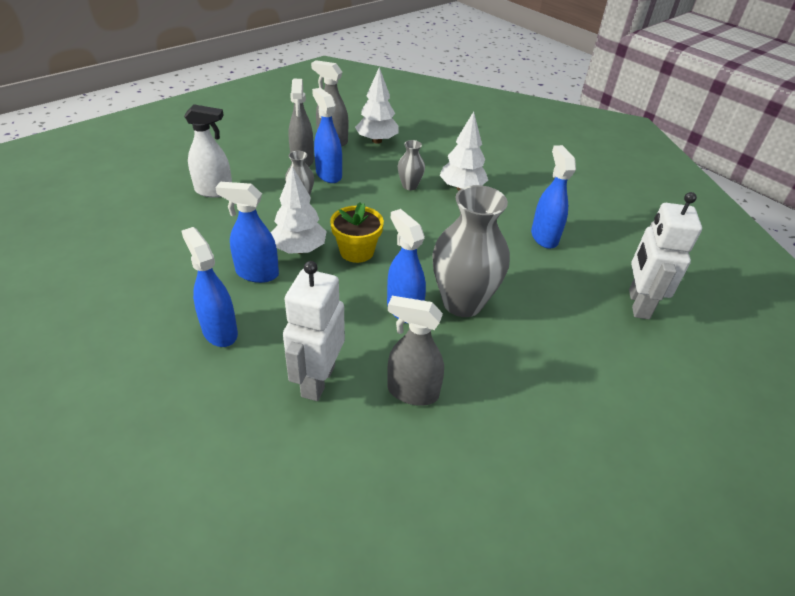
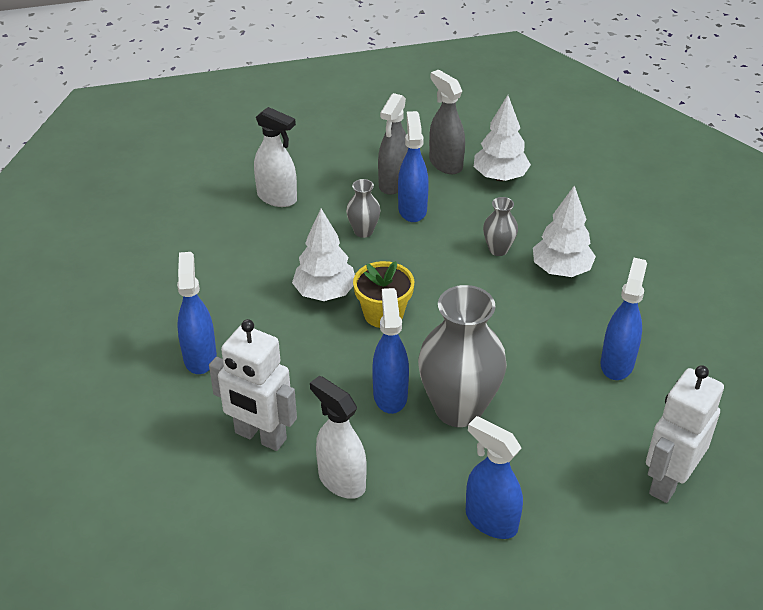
camera: 30 degrees right, 0 degrees up
blue spray bottle [215,182,279,283] -> blue spray bottle moved to [466,416,523,539]
white robot [283,261,345,401] -> white robot turned 105 degrees counterclockwise [209,319,297,451]
grey spray bottle [387,296,444,406] -> white spray bottle [310,376,367,499]

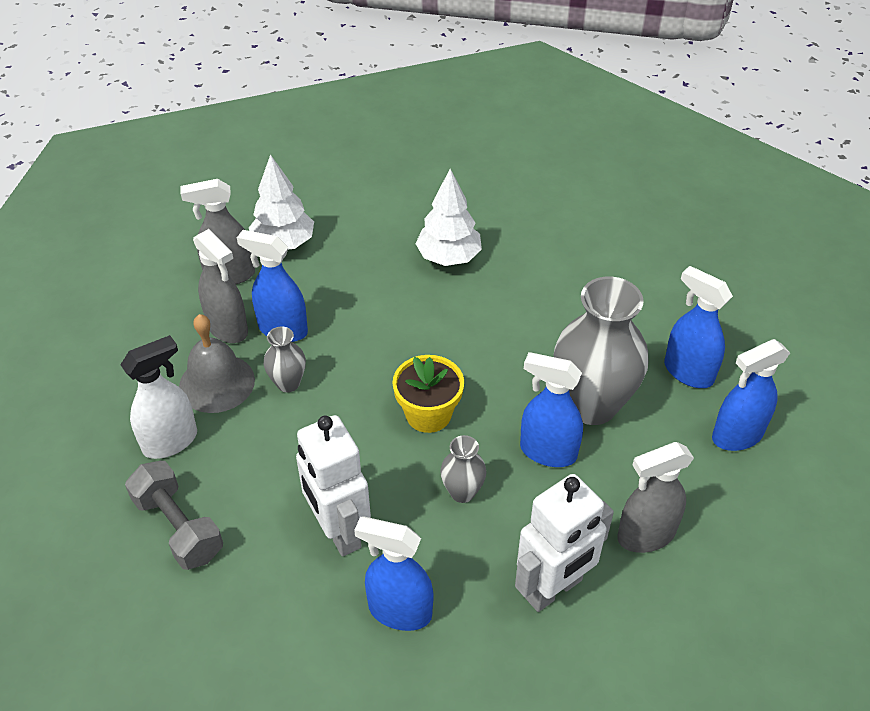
camera: 65 degrees left, 5 degrees up
white tree [292,209,355,301] -> none
white spray bottle [310,376,367,499] -> grey spray bottle [617,442,694,553]
grey vase [483,197,518,256] -> grey vase moved to [440,435,486,503]
blue spray bottle [600,258,647,380] -> blue spray bottle moved to [664,266,733,388]
white robot [646,365,724,503] -> white robot moved to [296,415,371,556]
none -> grey dumbbell [125,461,223,570]
none -> grey bell [179,314,255,413]

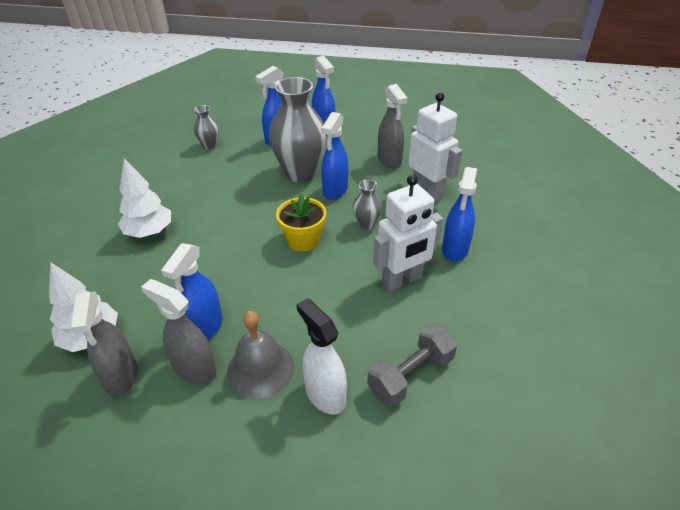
camera: 90 degrees left, 5 degrees down
grey spray bottle [193,229,248,343] -> grey spray bottle turned 105 degrees counterclockwise [141,279,216,384]
grey vase [264,326,306,392] -> grey vase moved to [194,105,219,150]

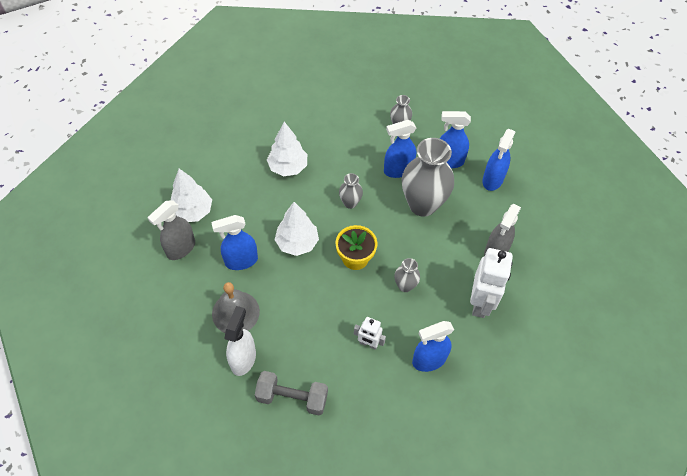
camera: 50 degrees right, 15 degrees up
grey spray bottle [141,279,216,384] -> none
blue spray bottle [321,112,348,200] -> blue spray bottle moved to [384,120,416,178]
white robot [373,175,443,291] -> white robot [354,317,386,350], size x0.54
none -> white tree [275,202,319,256]
none -> grey vase [339,173,363,209]

